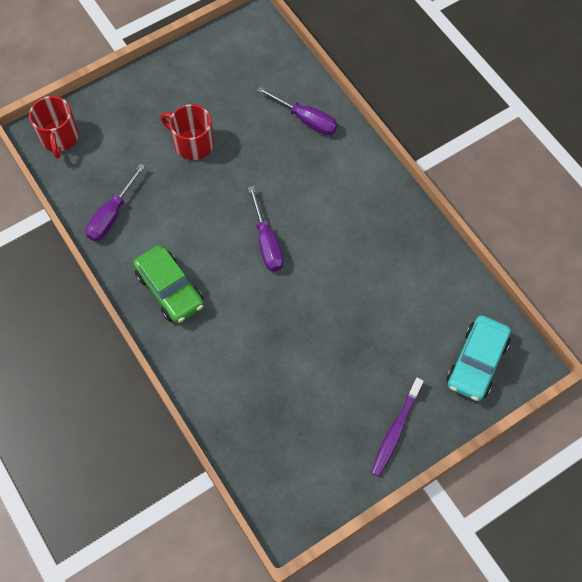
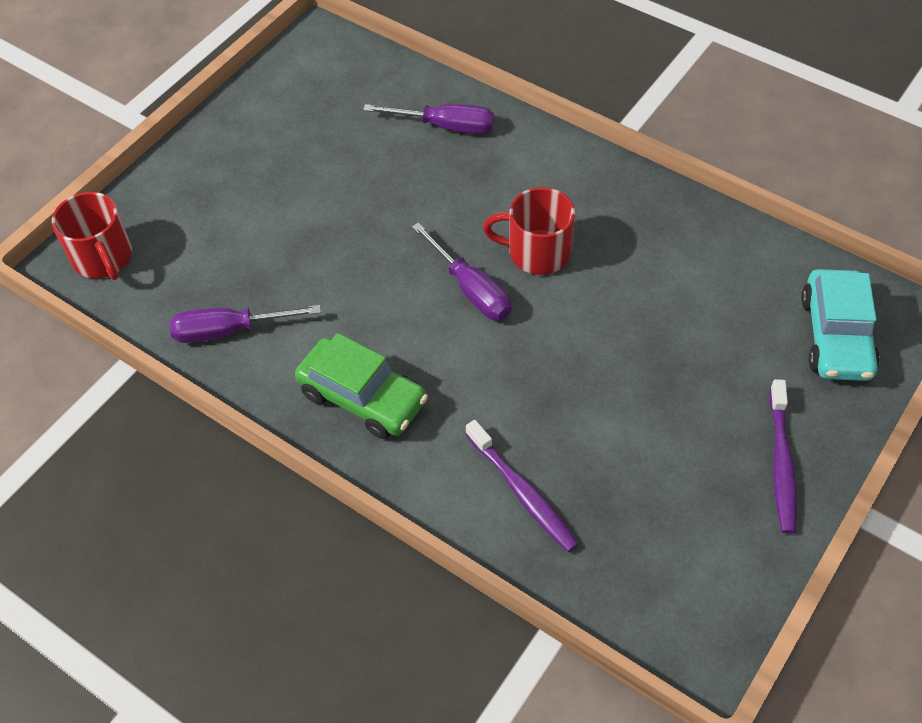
camera: 20 degrees left, 10 degrees down
purple screwdriver [86,163,145,242] -> purple screwdriver turned 75 degrees clockwise [169,305,321,343]
red mug [160,104,214,160] -> red mug moved to [483,187,575,275]
none -> purple toothbrush [466,420,578,552]

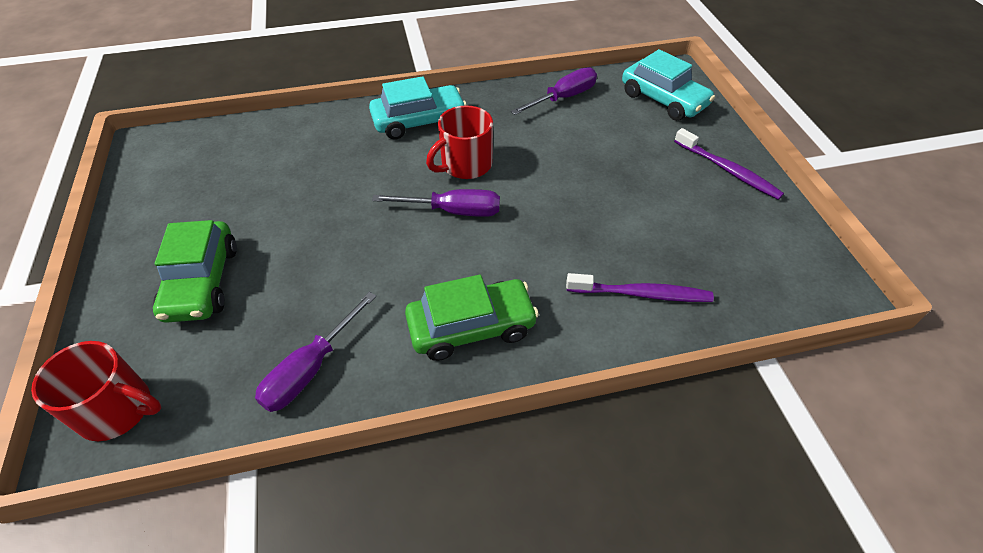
camera: 50 degrees left, 5 degrees down
purple screwdriver [363,104,494,134] -> purple screwdriver moved to [511,67,597,115]
none -> green car [153,220,237,323]
none -> turquoise car [369,76,467,140]

